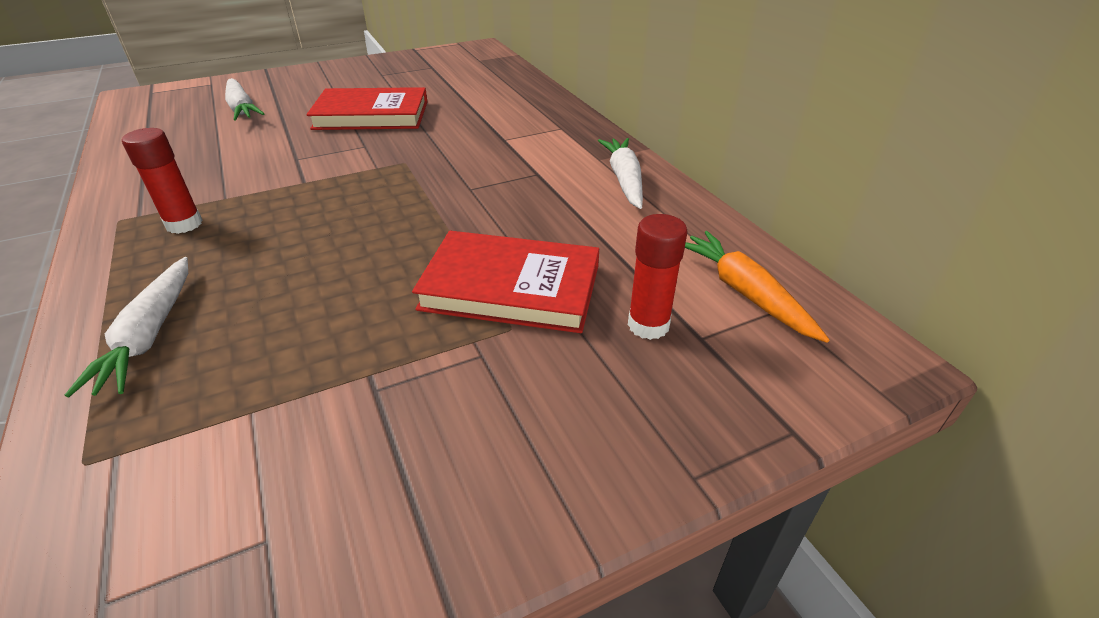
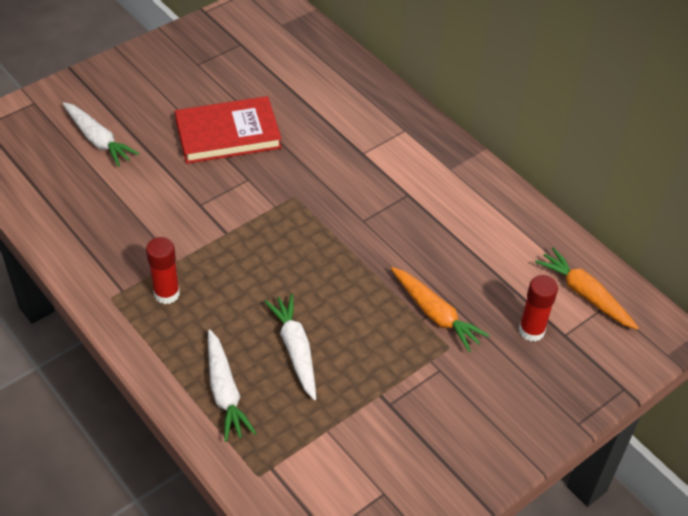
camera: 15 degrees left, 10 degrees up
red book [412,231,599,333] -> orange carrot [391,267,490,352]
white carrot [598,138,643,209] -> white carrot moved to [264,294,316,400]

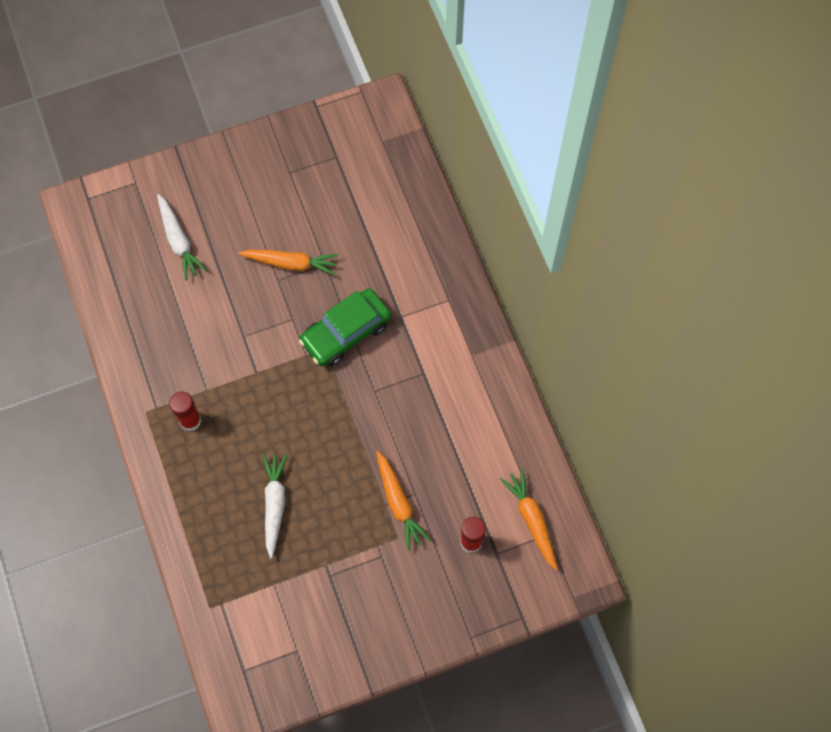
camera: 20 degrees right, 20 degrees up
red book [175,96,282,164] -> orange carrot [238,250,339,276]
white carrot [208,329,256,442] -> none
none -> green car [299,288,391,367]

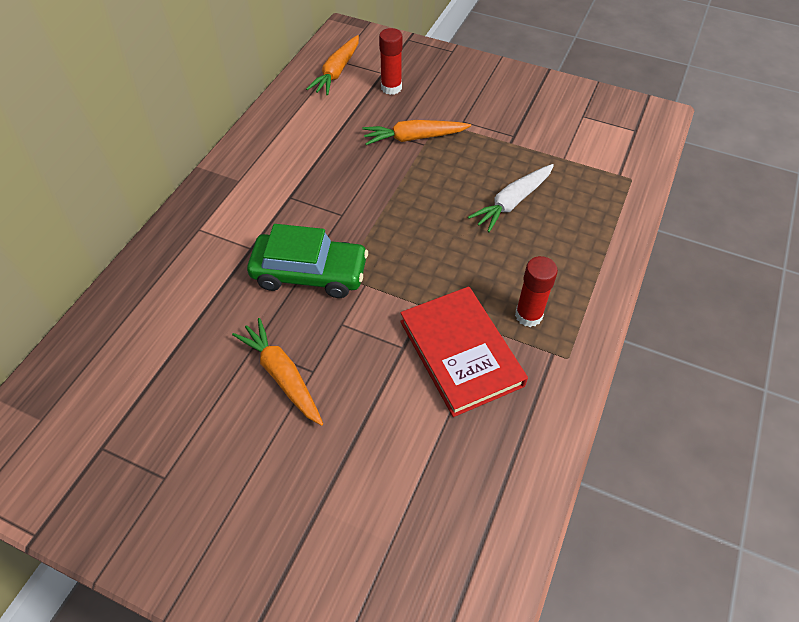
camera: 135 degrees left, 15 degrees down
white carrot [157,194,207,280] -> none
orange carrot [376,451,431,551] -> orange carrot turned 120 degrees counterclockwise [362,120,471,145]
none -> red book [400,287,528,417]

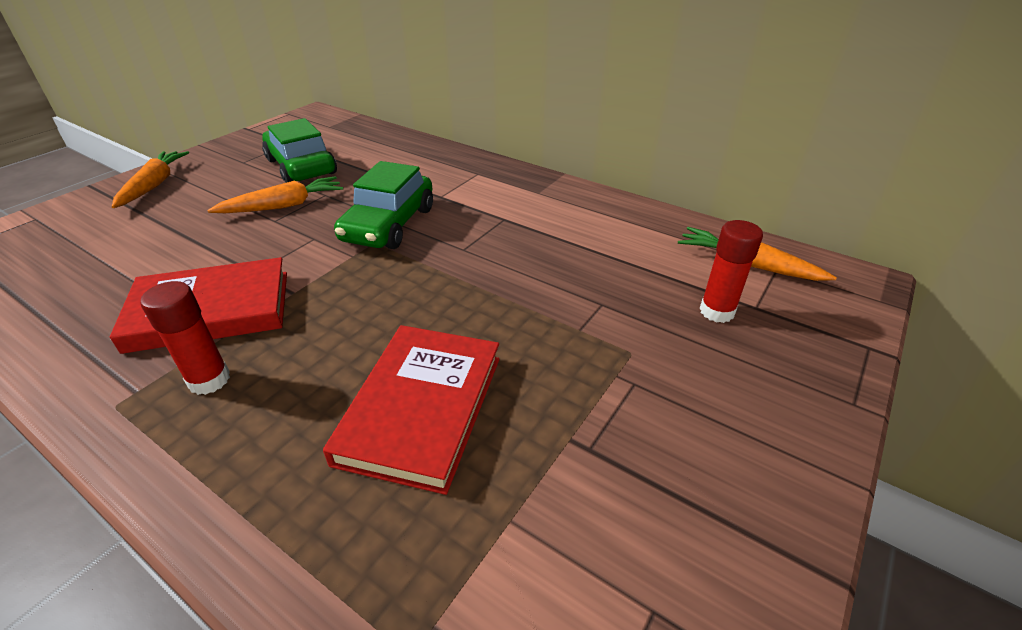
camera: 100 degrees right, 15 degrees down
orange carrot [362,120,471,145] -> orange carrot moved to [112,151,189,208]
white carrot [468,164,554,232] -> red book [323,325,500,495]
none -> green car [262,118,337,183]

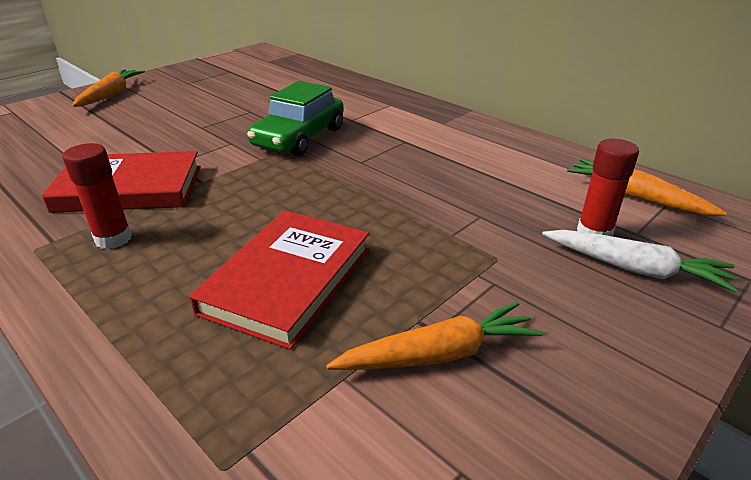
camera: 10 degrees right, 5 degrees down
orange carrot [207,176,343,213] -> orange carrot moved to [326,302,543,370]
green car [262,118,337,183] -> none
none -> white carrot [542,230,738,292]

